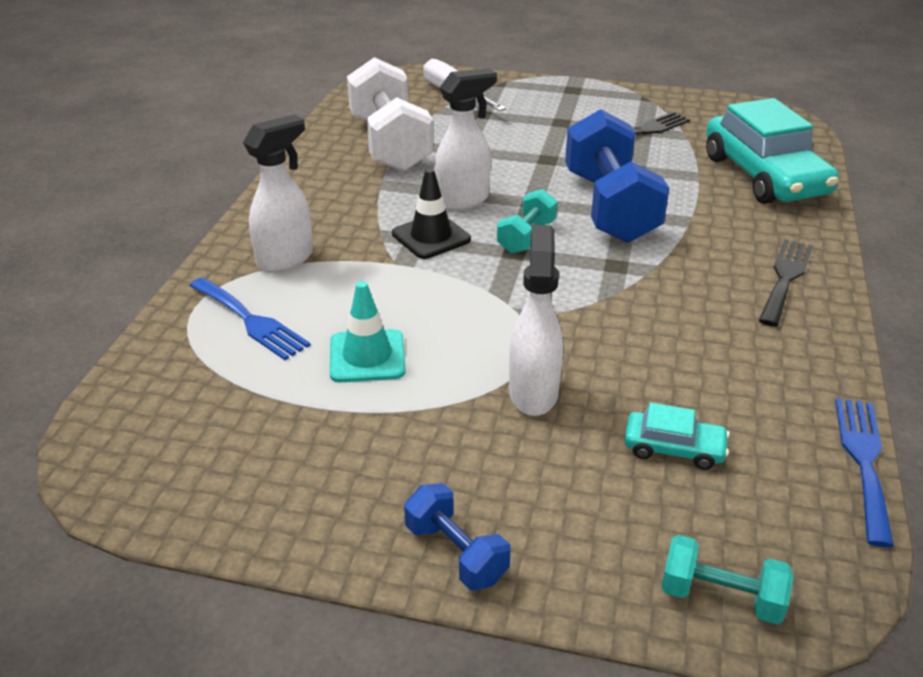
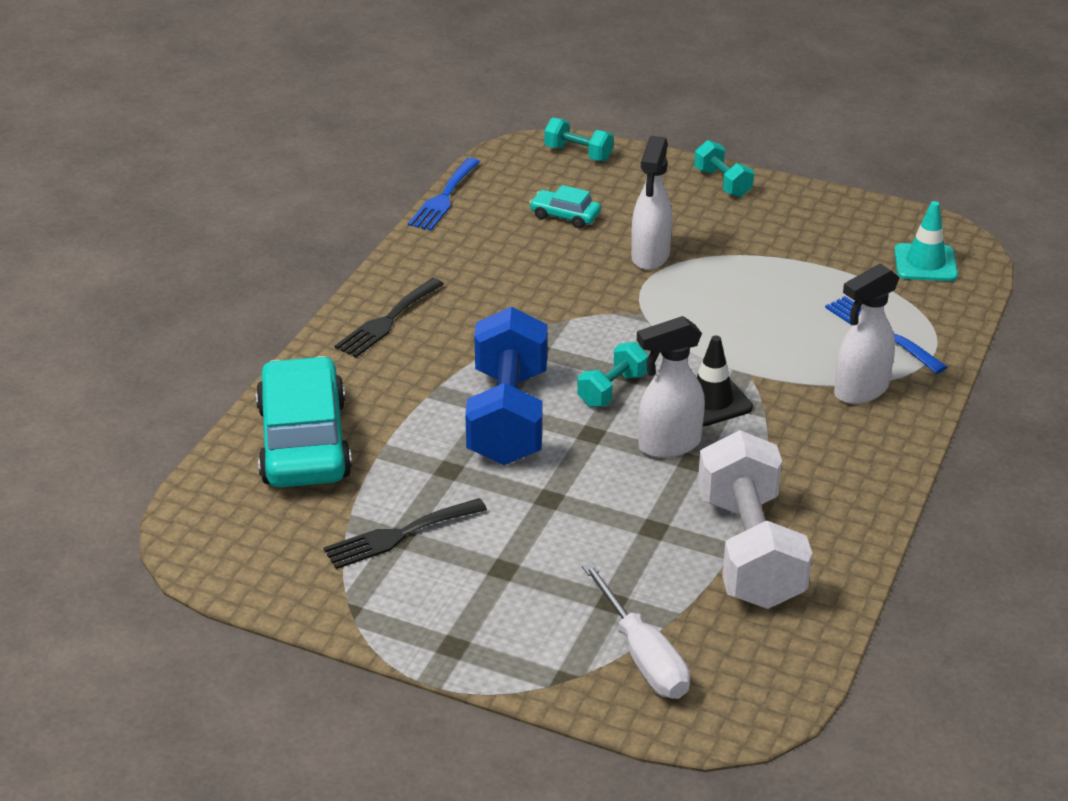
camera: 170 degrees left, 0 degrees up
turquoise traffic cone [330,281,406,382] -> turquoise traffic cone moved to [894,201,958,281]
blue dumbbell [404,483,510,590] -> turquoise dumbbell [694,140,754,197]

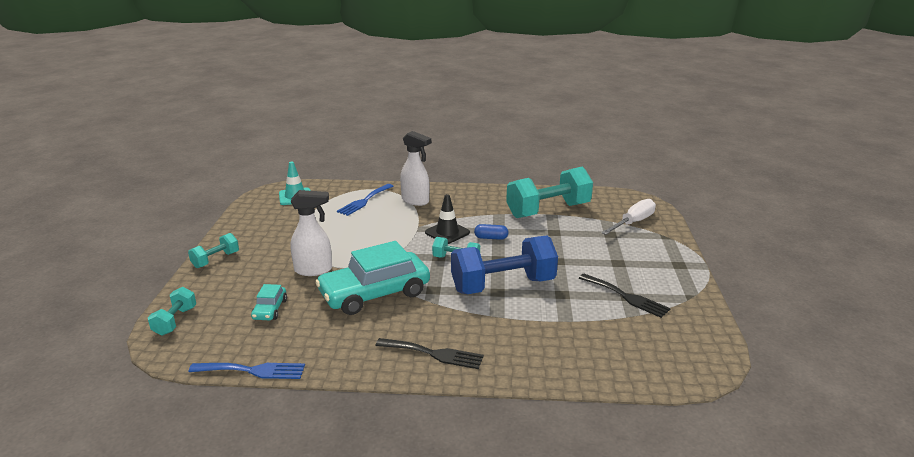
camera: 110 degrees left, 10 degrees down
turquoise car [256,356,352,488] -> turquoise car moved to [315,241,430,315]
white spray bottle [637,316,705,458] -> blue capsule [474,224,509,240]
white dumbbell [698,430,813,609] -> turquoise dumbbell [506,167,593,218]

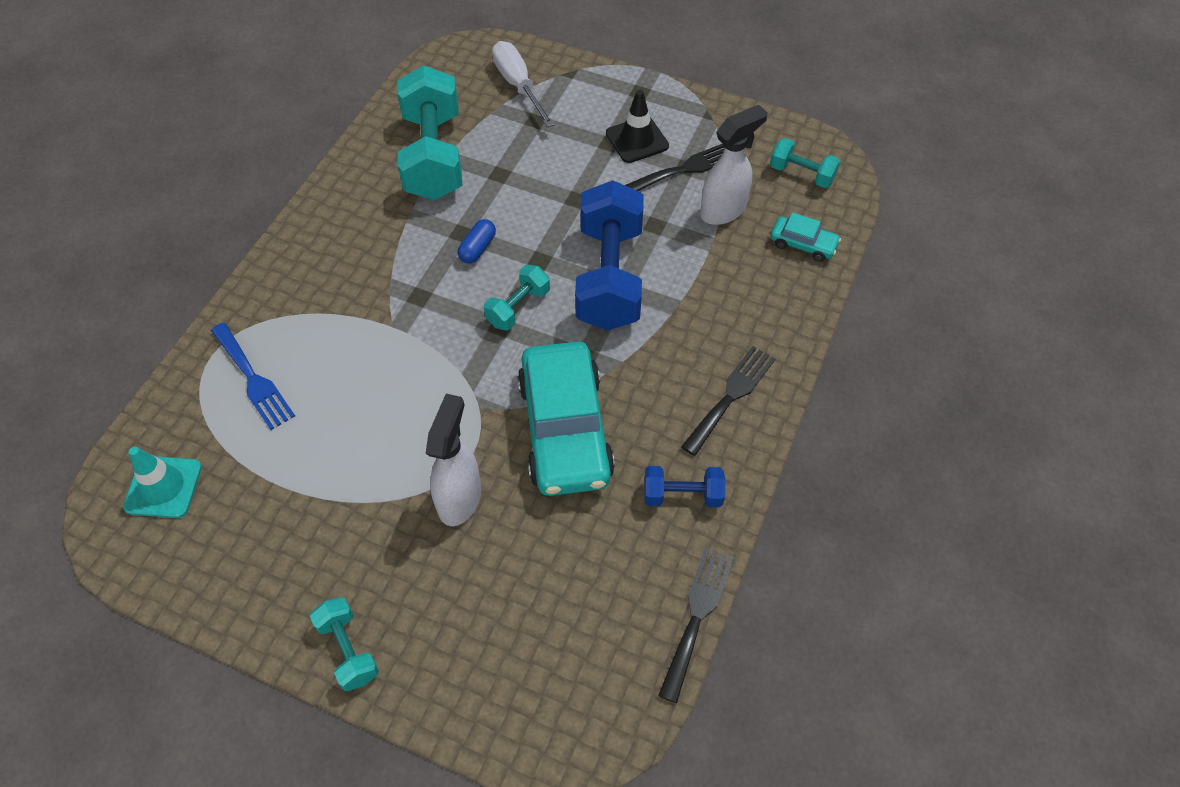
camera: 70 degrees left, 30 degrees up
turquoise dumbbell [148,287,196,336] -> turquoise dumbbell moved to [770,138,840,188]
blue fork [189,363,305,379] -> black fork [658,547,734,703]
turquoise car [251,284,287,320] -> turquoise car moved to [770,212,841,262]
white spray bottle [400,131,431,206] -> white spray bottle moved to [700,105,768,225]
black traffic cone [425,194,470,244] -> black traffic cone moved to [606,90,669,163]
none -> blue dumbbell [644,466,725,508]

